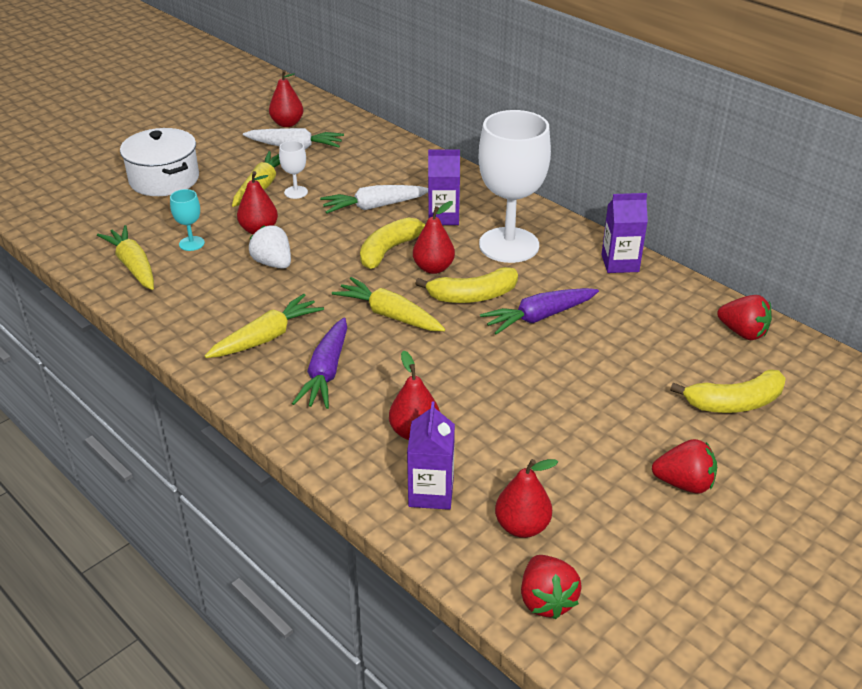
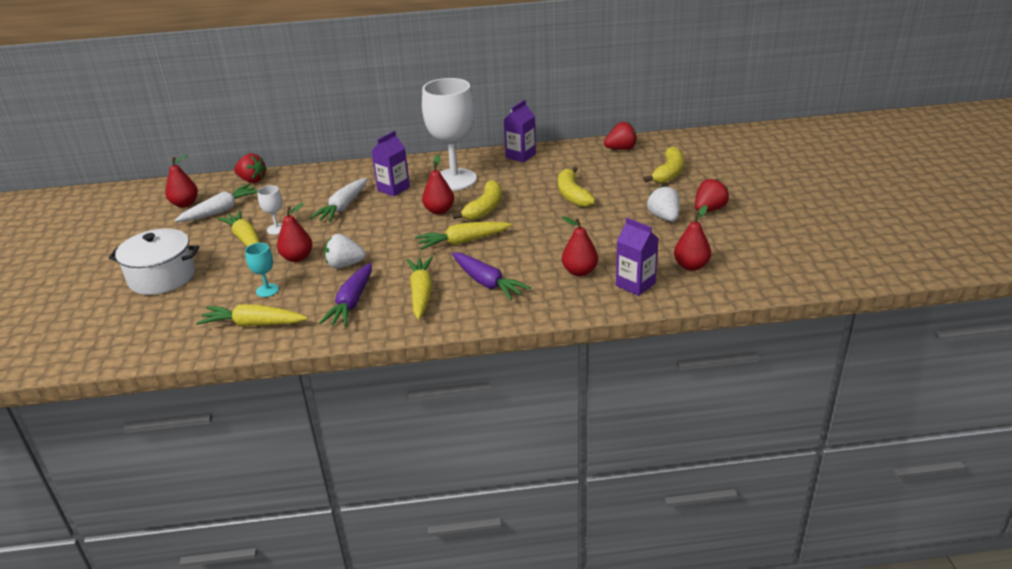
camera: 50 degrees left, 5 degrees down
yellow banana [360,217,426,269] -> yellow banana moved to [558,166,595,207]
purple carrot [480,288,599,335] -> purple carrot moved to [319,263,372,327]
red strawberry [521,555,581,619] -> red strawberry moved to [234,153,267,183]
none -> white strawberry [647,186,680,222]

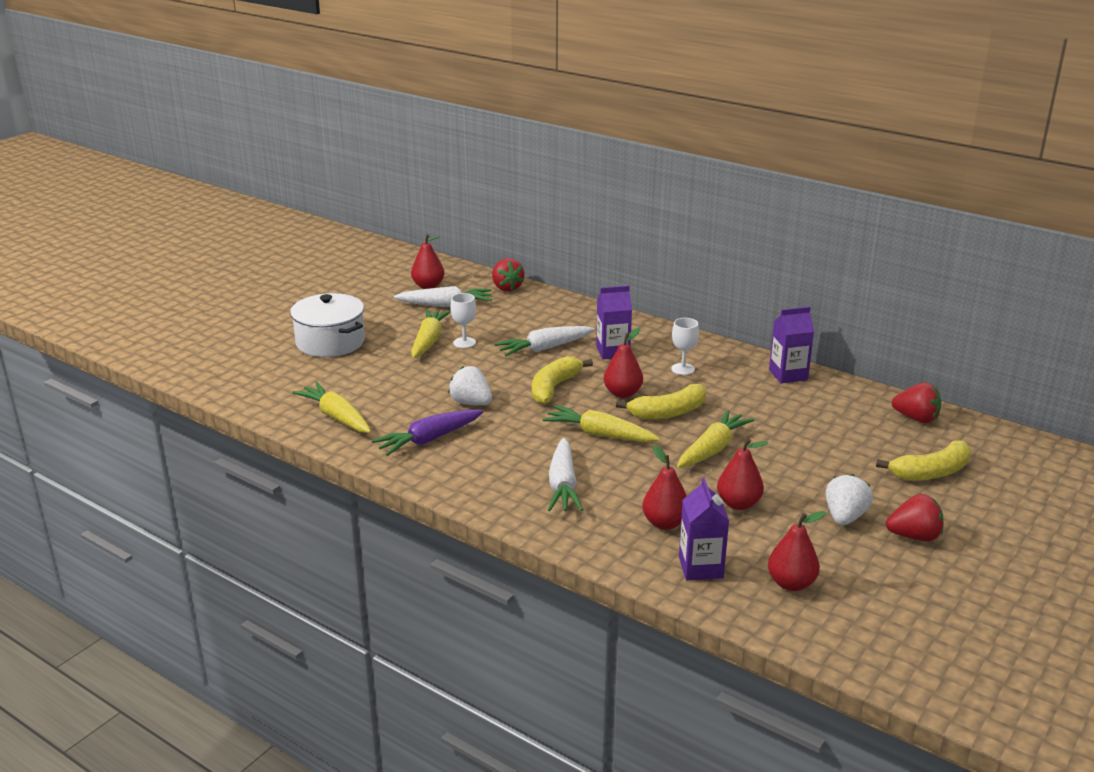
camera: 40 degrees right, 5 degrees down
turquoise goblet [245,243,279,297] -> none
red pear [277,203,312,262] -> red pear moved to [717,438,768,510]
yellow carrot [406,256,433,320] -> yellow carrot moved to [677,410,755,468]
white goblet [422,78,477,191] -> white goblet [671,318,699,375], size x0.42
purple carrot [452,253,531,300] -> white carrot [548,438,583,511]
yellow banana [558,166,595,207] -> yellow banana moved to [532,356,593,404]

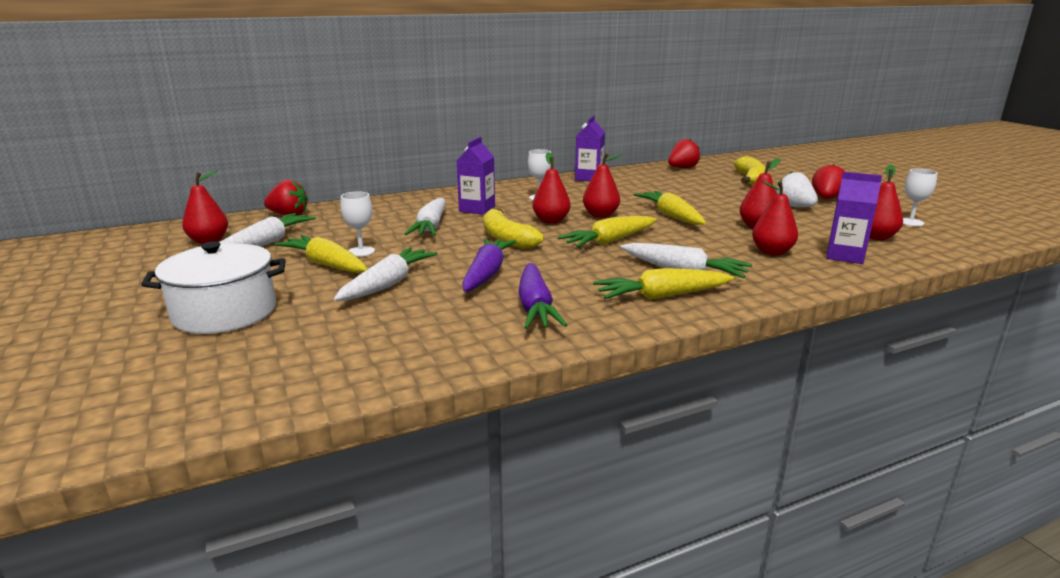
camera: 60 degrees left, 5 degrees down
yellow carrot [292,382,371,433] -> yellow carrot moved to [593,268,734,300]
white strawberry [448,366,492,405] -> purple carrot [462,238,516,292]
yellow banana [616,384,706,419] -> red pear [583,153,623,218]
none -> white carrot [334,247,438,301]
none -> white goblet [903,168,937,226]

